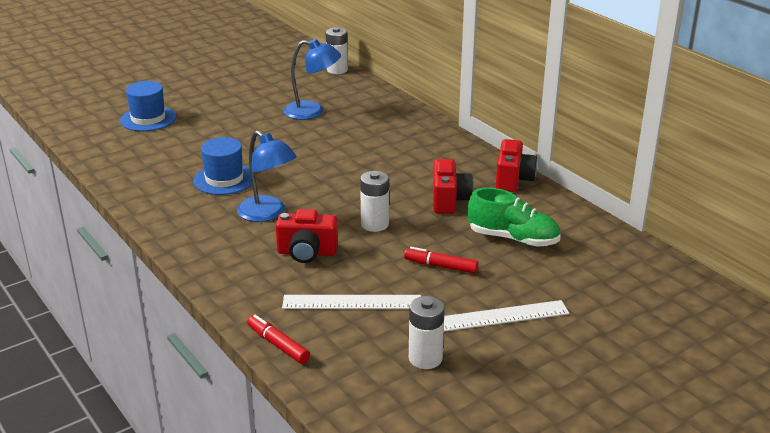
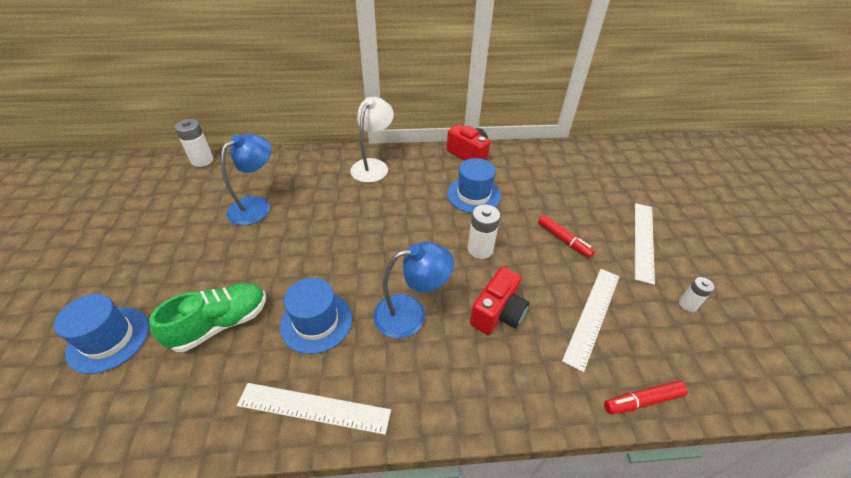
camera: 60 degrees left, 15 degrees up
red marker [404,247,478,274] -> red marker turned 90 degrees counterclockwise [538,215,595,258]
white battery [409,296,445,369] -> white battery [679,277,715,312], size x0.62
red camera [433,159,473,214] -> blue hat [447,158,501,213]
green shoe [468,188,561,247] -> green shoe moved to [149,283,266,352]
none -> white ruler [237,383,391,435]
none -> white lamp [350,97,394,183]

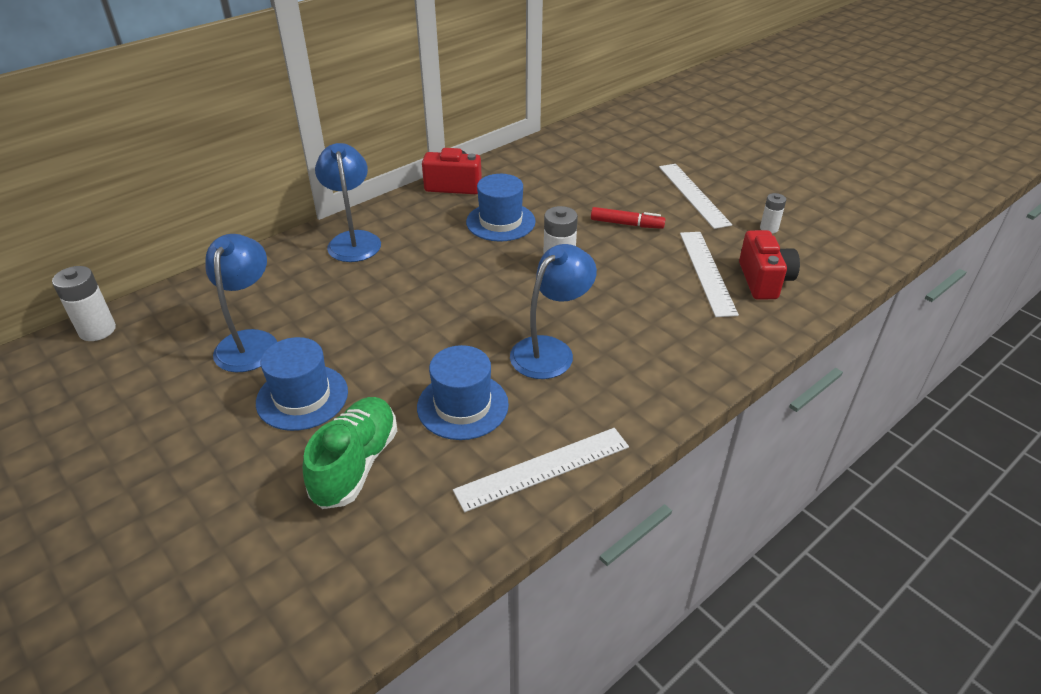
camera: 35 degrees left, 5 degrees down
blue hat [54,294,149,374] -> blue hat moved to [256,337,348,431]
white lamp [350,97,394,183] -> blue lamp [315,143,381,262]
red camera [470,267,529,335] -> red camera moved to [739,230,800,300]
red marker [604,381,688,414] -> none

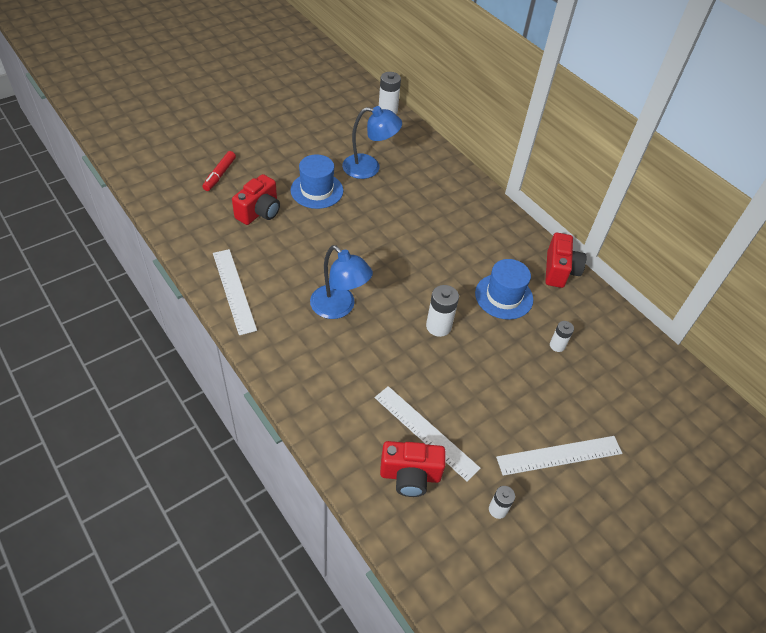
camera: 90 degrees right, 10 degrees up
green shoe [303,397,397,509] -> red camera [232,174,280,225]
blue lamp [315,143,381,262] -> none
blue hat [417,345,509,440] -> none
red marker [591,207,665,229] -> red marker moved to [202,151,236,191]
white ruler [680,232,739,317] -> white ruler turned 45 degrees clockwise [375,386,481,482]
none -> white battery [550,321,574,352]

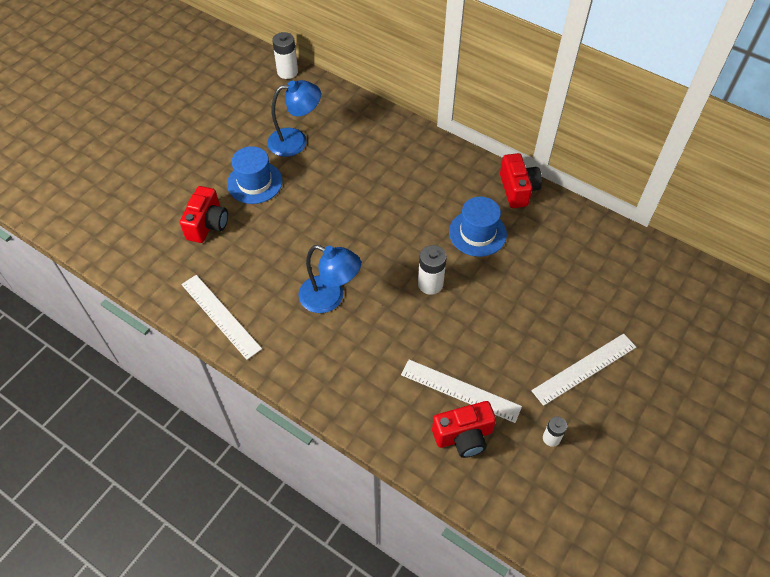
camera: 15 degrees left, 5 degrees up
red marker [202,151,236,191] -> none
white battery [550,321,574,352] -> none

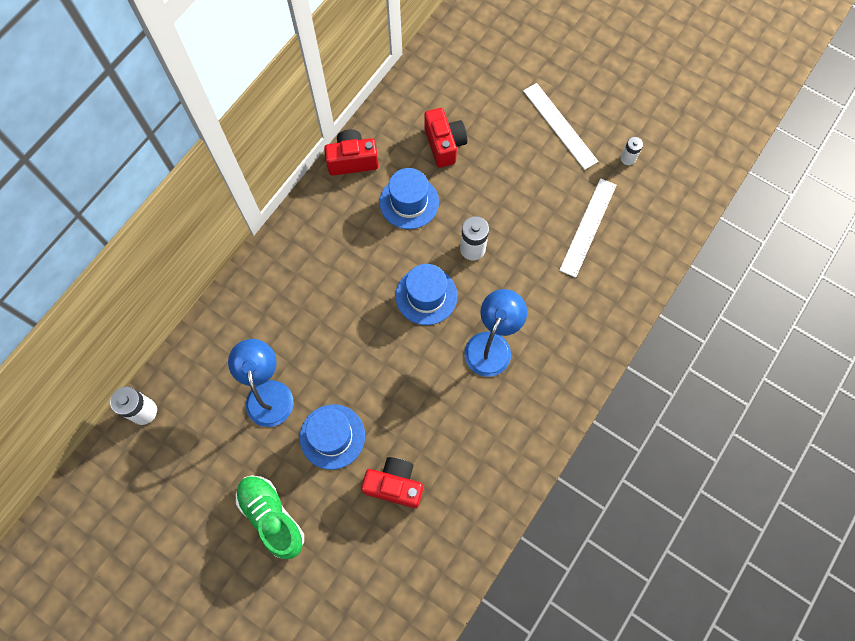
camera: 90 degrees left, 15 degrees up
white ruler [181,275,262,360] -> none
red camera [432,401,496,458] -> red camera moved to [424,108,467,168]
none -> green shoe [236,475,304,559]
none -> blue hat [396,264,457,325]

